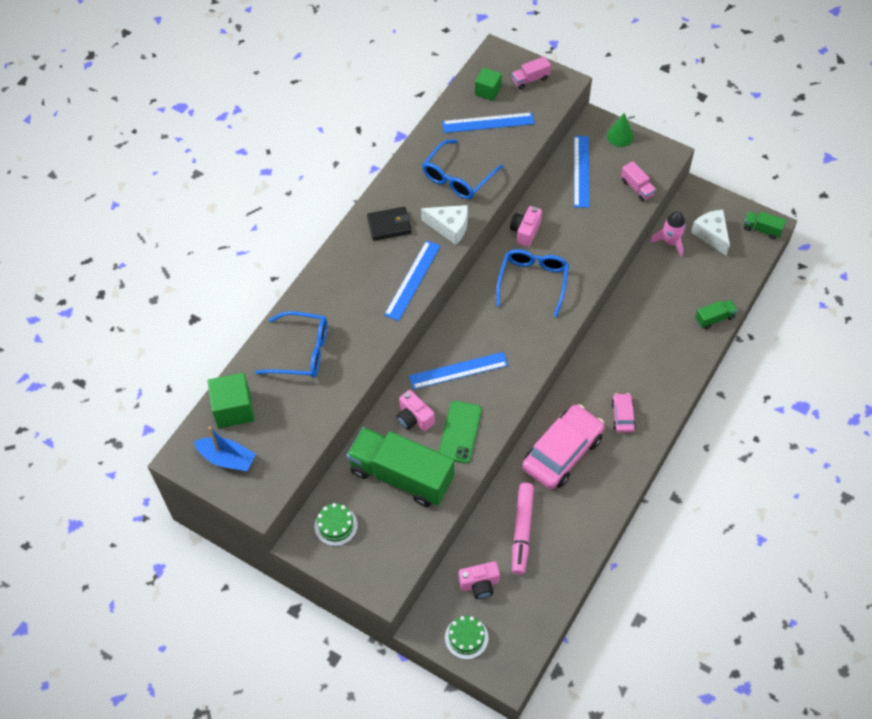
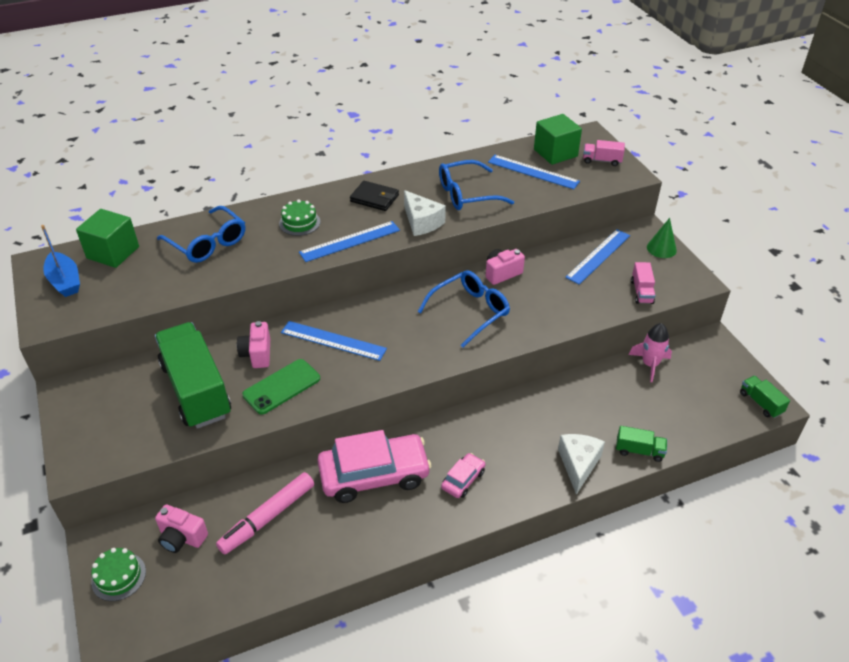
camera: 35 degrees right, 15 degrees down
green cake [315,503,358,546] -> green cake moved to [279,200,321,236]
green cube [475,67,502,101] -> green cube [534,114,582,165], size x1.55
white cheese [691,210,730,256] -> white cheese moved to [558,434,605,495]

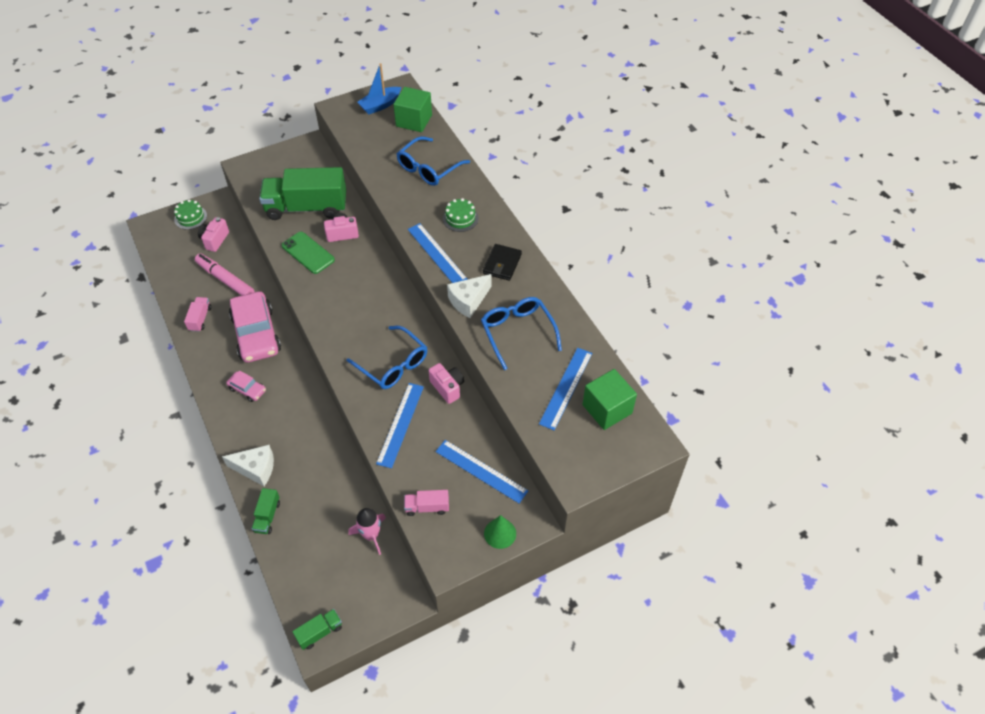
camera: 85 degrees right, 10 degrees up
green truck [155,322,231,429] -> green truck turned 150 degrees counterclockwise [259,167,346,220]
blue ruler [281,321,387,361] -> blue ruler moved to [376,383,424,468]
pink truck [583,140,625,166] -> pink truck moved to [184,297,211,332]

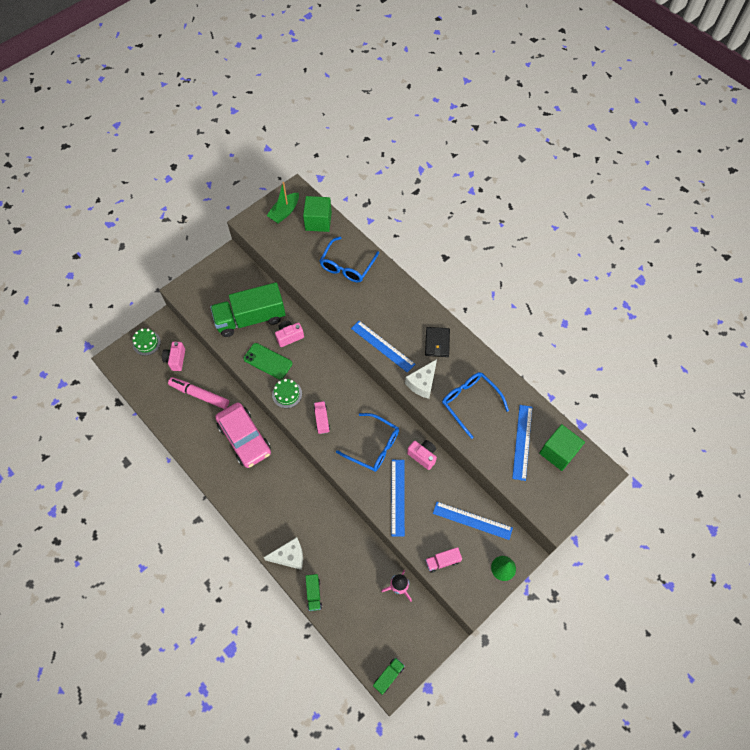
camera: 15 degrees left, 10 degrees up
pink truck [184,297,211,332] -> pink truck moved to [313,401,330,434]
pink car [226,370,266,402] -> none
blue boat [357,63,401,114] -> green boat [267,182,299,223]
green cake [443,198,479,232] -> green cake moved to [272,379,302,408]

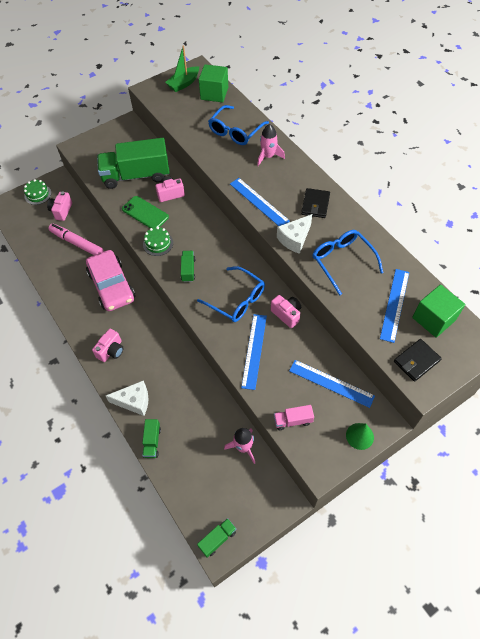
camera: 10 degrees right, 5 degrees down
pink truck [313,401,330,434] -> green truck [181,251,196,282]
none -> pink camera [92,329,123,362]
none -> pink rocket [257,124,285,166]
none -> black wallet [394,339,442,382]

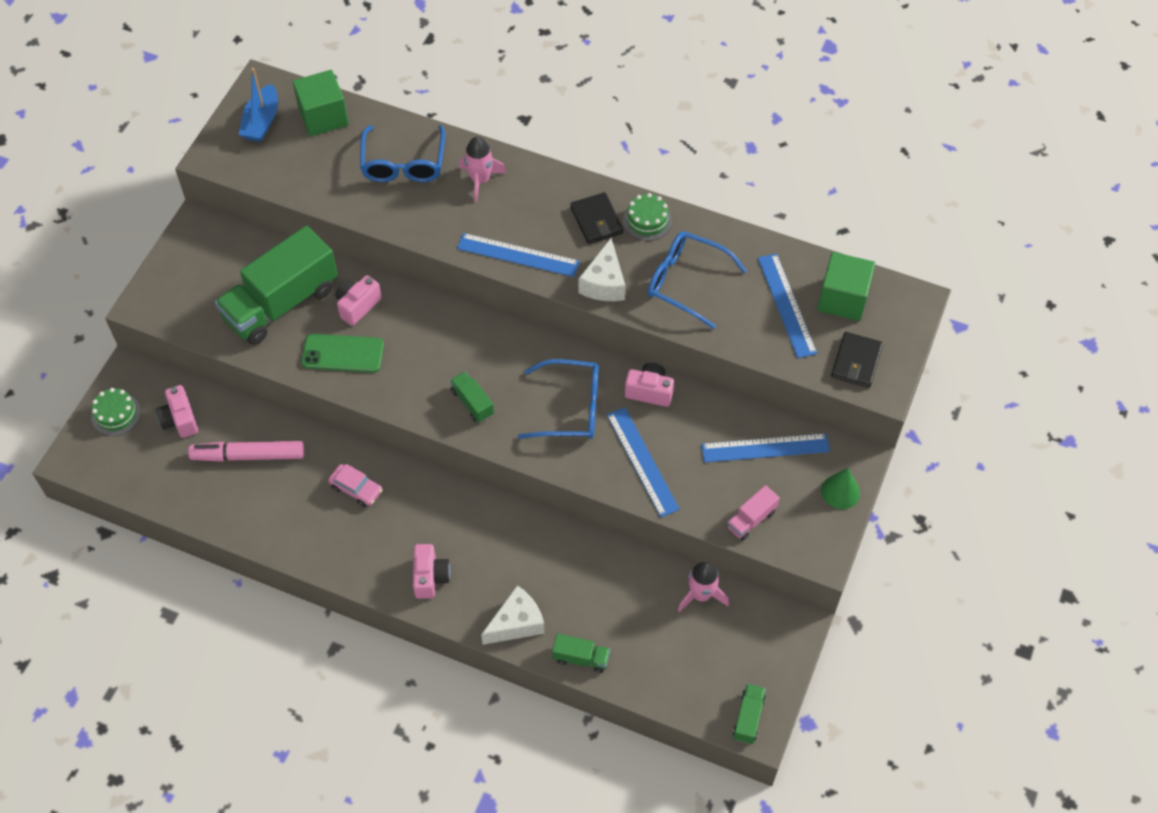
camera: 35 degrees left, 0 degrees up
pink car [86,250,135,311] -> pink car [328,464,382,507], size x0.47
green truck [142,419,161,458] -> green truck turned 45 degrees counterclockwise [552,633,610,673]
green cake [143,227,173,256] -> green cake moved to [623,193,672,241]
green boat [165,45,199,92] -> blue boat [239,68,278,142]

